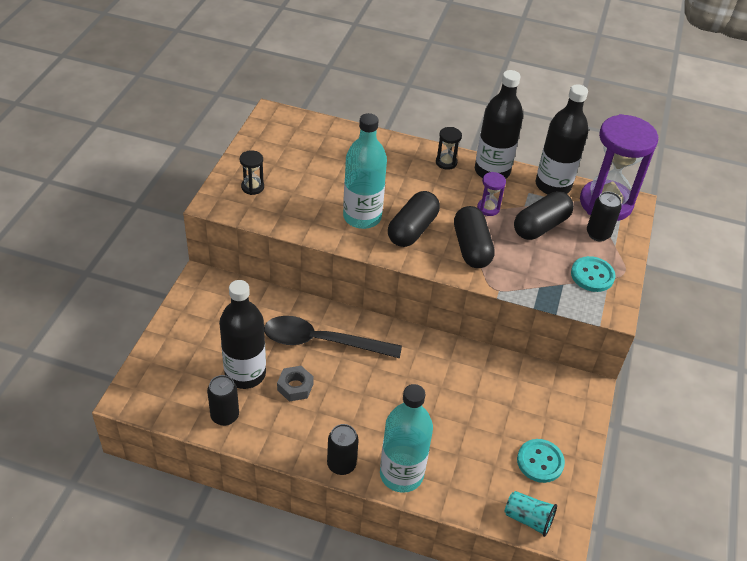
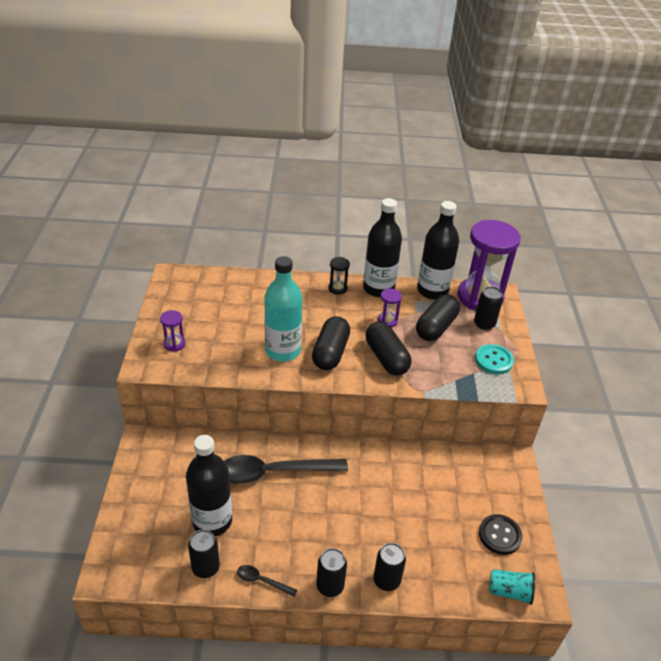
camera: 15 degrees left, 5 degrees down
black hourglass [240,150,264,195] -> purple hourglass [160,310,186,351]
grey nut [277,366,314,402] -> none
turquoise bottle [380,384,433,493] -> black can [373,543,406,591]
turquoise button [517,439,565,483] -> black button [479,514,522,555]
none -> black spoon [237,565,297,597]

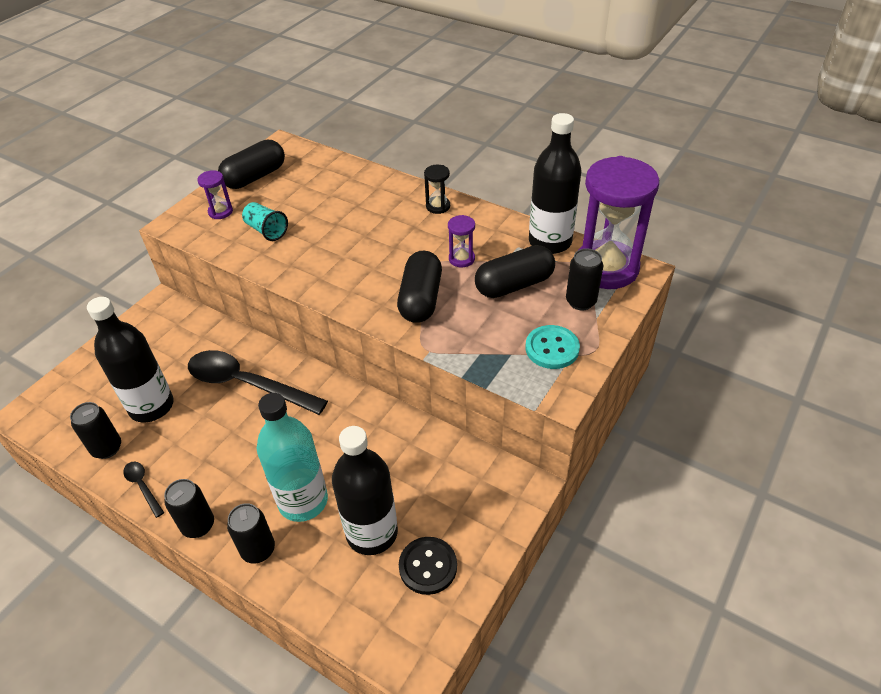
camera: 35 degrees right, 5 degrees up
turquoise bottle [264,256,302,362] -> turquoise bottle moved to [257,393,328,522]
black capsule [312,316,350,370] -> black capsule moved to [218,140,285,189]
black bottle [363,198,402,297] -> black bottle moved to [332,426,398,555]
turquoise cup [489,569,535,605] -> turquoise cup moved to [242,202,288,241]

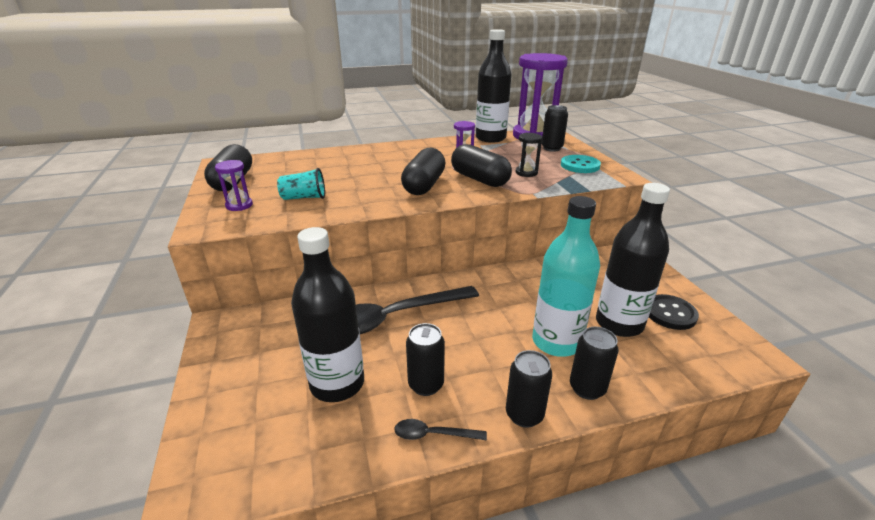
camera: 50 degrees left, 15 degrees down
black can [70,402,121,459] -> black can moved to [406,323,445,396]
black hourglass [424,165,450,214] -> black hourglass moved to [516,133,542,177]
black capsule [475,245,555,298] -> black capsule moved to [401,148,445,195]

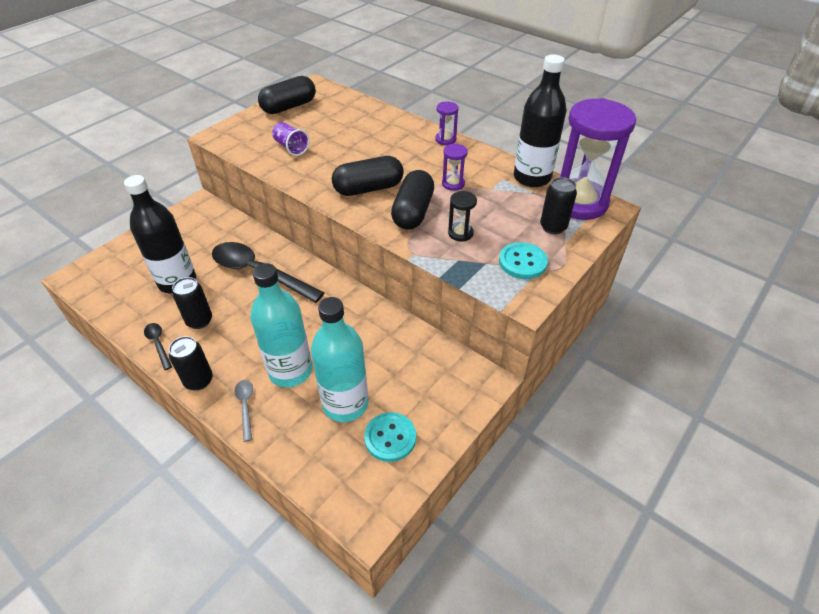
camera: 55 degrees right, 15 degrees up
purple hourglass [215,160,253,211] -> purple hourglass moved to [435,102,458,145]
turquoise cup [277,168,325,200] -> purple cup [272,122,310,156]
black can [570,327,618,400] -> grey spoon [235,380,253,442]
black bottle [596,183,670,337] -> turquoise bottle [311,297,368,422]
black button [649,294,699,330] -> turquoise button [364,412,416,462]

